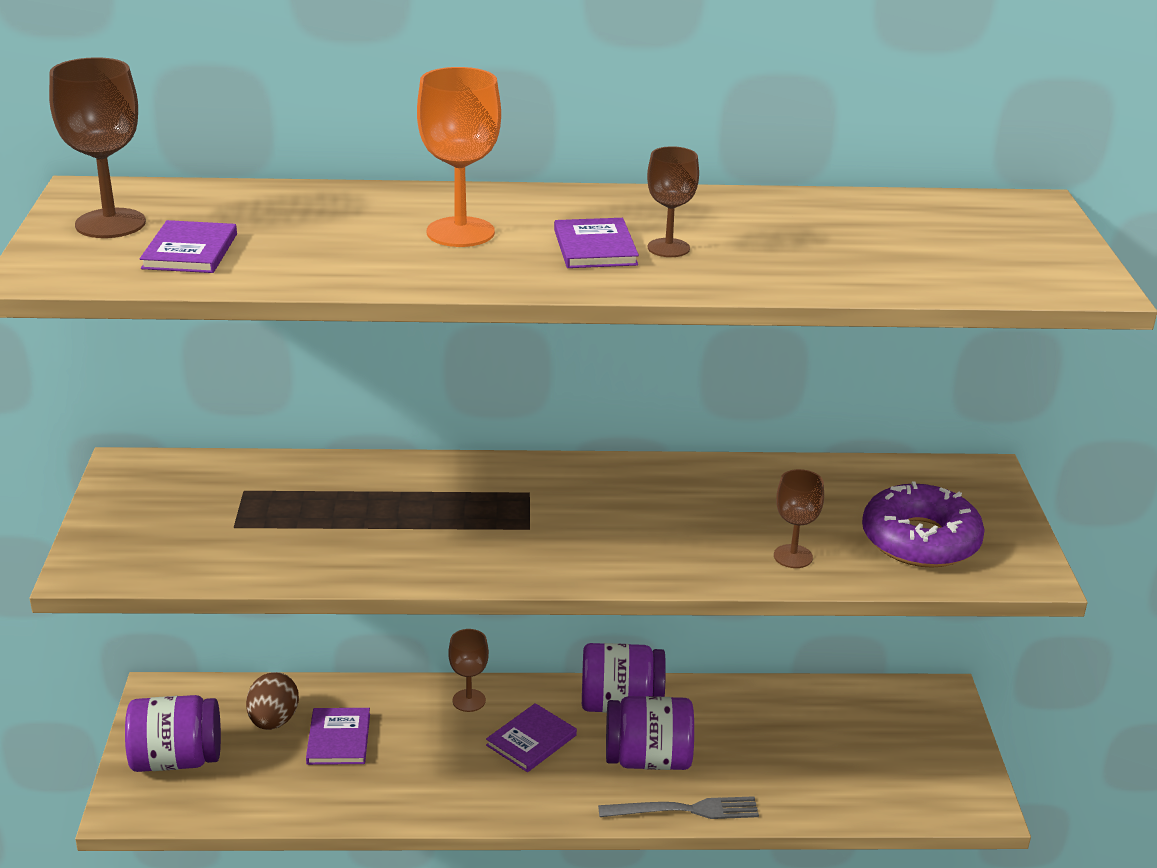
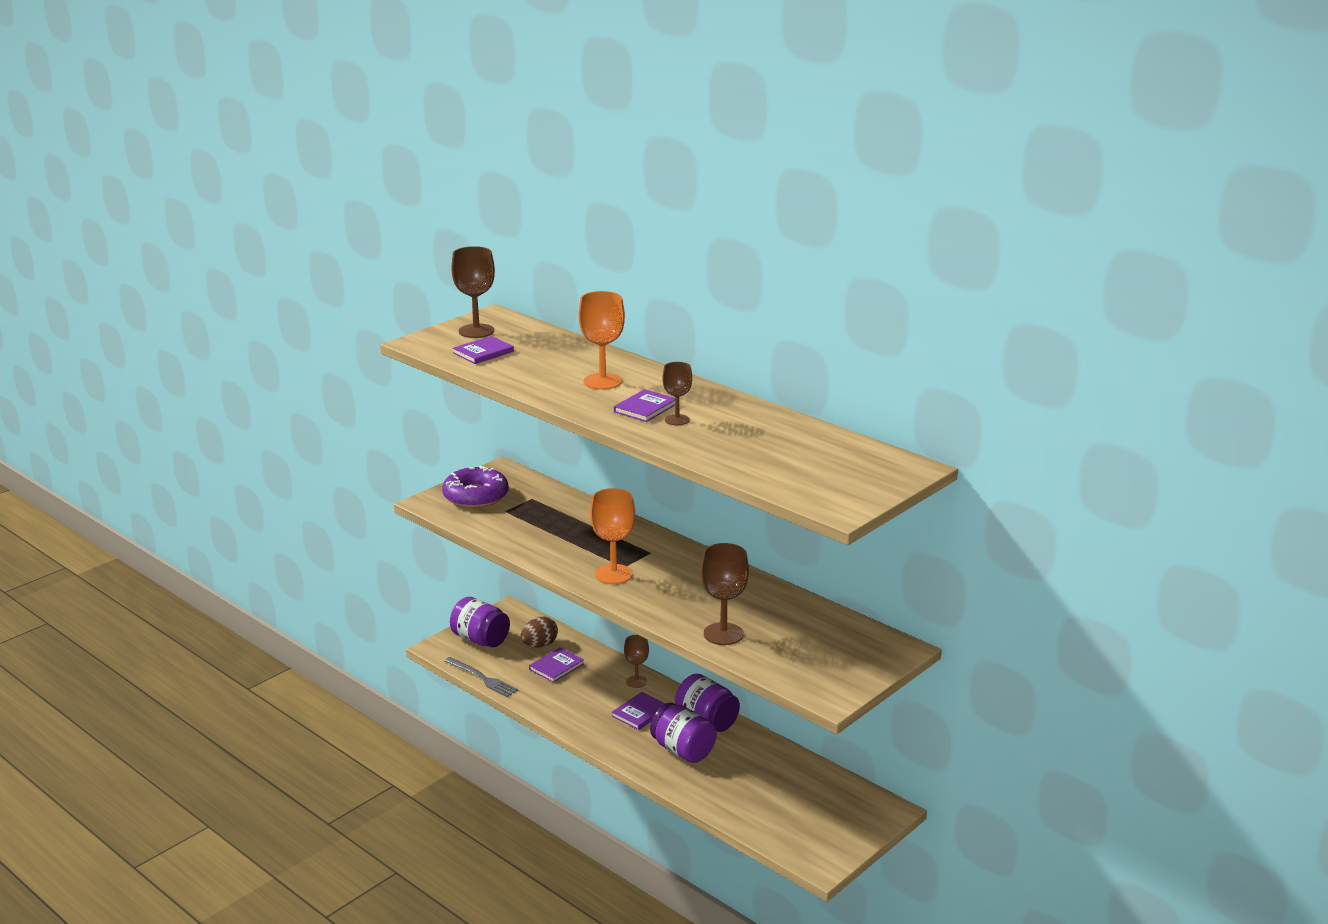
camera: 45 degrees right, 5 degrees down
purple book [486,703,577,772] -> purple book turned 45 degrees counterclockwise [612,692,666,730]
grey fork [598,796,759,819] -> grey fork moved to [444,657,518,697]
brown goblet [774,469,824,568] -> brown goblet [701,543,749,645], size x1.62
purple donut [862,481,985,568] -> purple donut moved to [442,466,508,508]
none -> orange goblet [590,488,635,584]

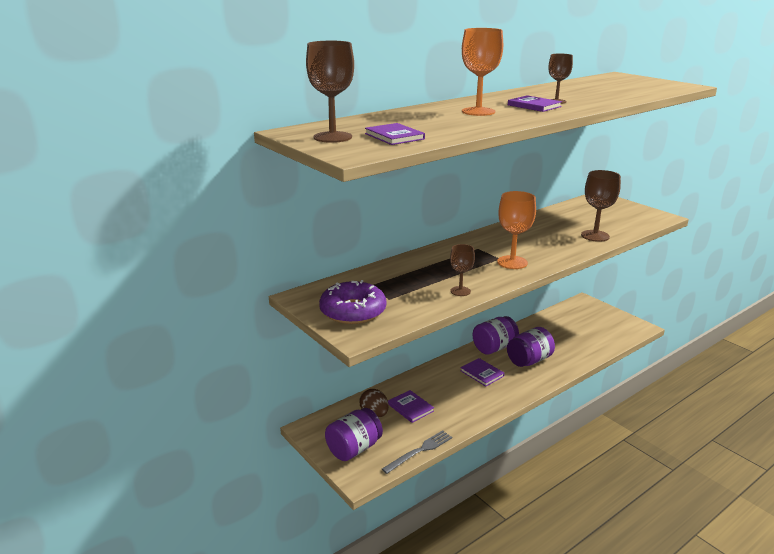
camera: 80 degrees left, 0 degrees up
brown goblet [624,635,649,688] -> brown goblet moved to [450,244,475,296]

